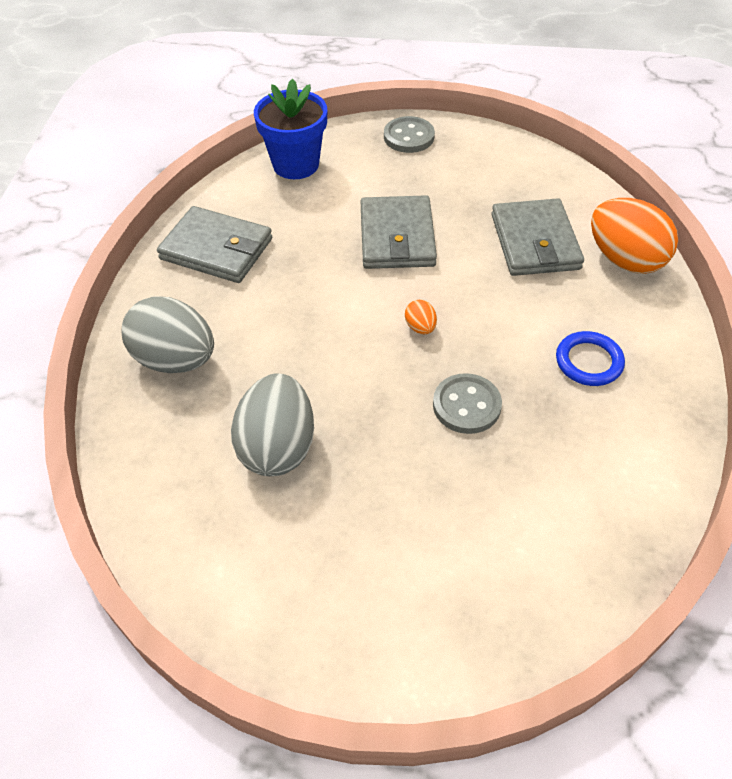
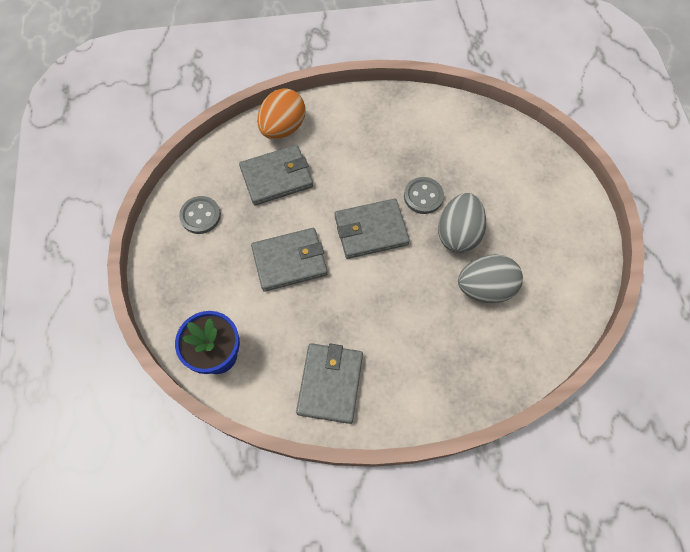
camera: 105 degrees left, 15 degrees up
grey egg [122,296,214,373] -> grey egg moved to [438,193,486,253]
grey button [384,116,435,153] -> grey button moved to [179,196,221,234]
orange egg [405,300,437,334] -> grey wallet [335,198,410,259]
blue ring [556,331,625,386] -> none

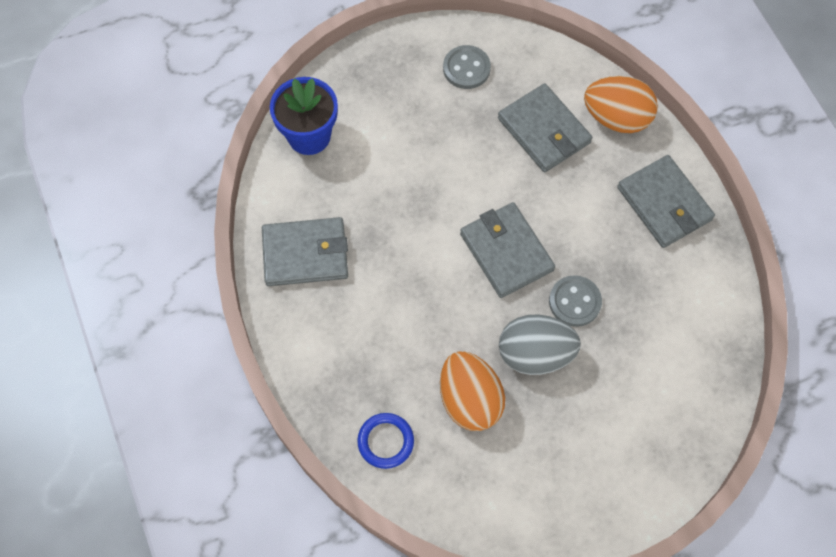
camera: 75 degrees right, 0 degrees up
grey wallet [251,228,328,292] -> grey wallet moved to [617,155,715,248]
grey egg [458,254,523,303] -> orange egg [440,351,505,431]
none -> blue ring [357,413,414,469]

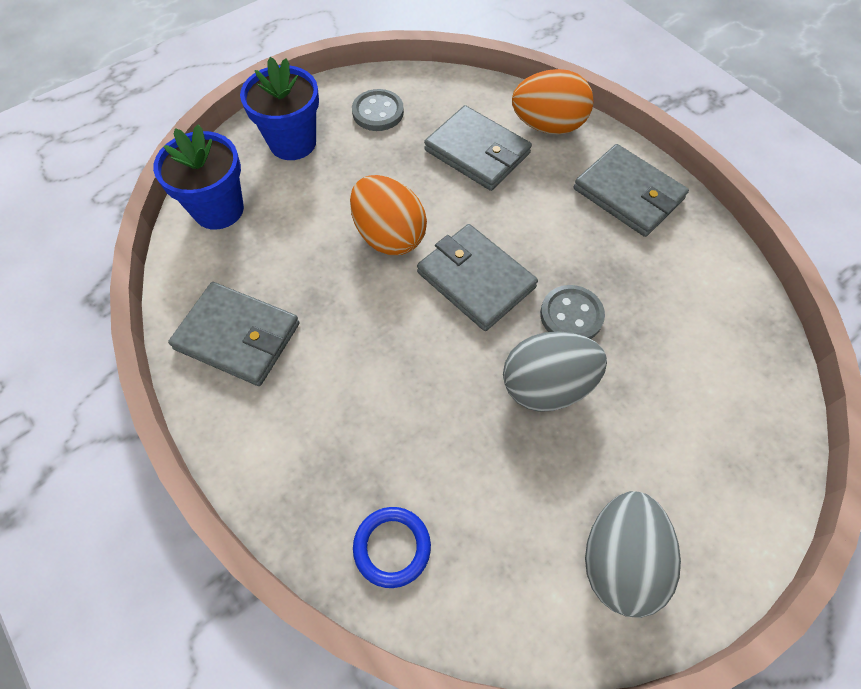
camera: 15 degrees left, 5 degrees down
grey wallet [262,217,348,286] -> grey wallet turned 45 degrees clockwise [168,282,300,386]
orange egg [440,351,505,431] -> orange egg moved to [350,175,427,255]
none -> blue flower pot [240,57,319,160]
none -> grey egg [585,491,681,618]

